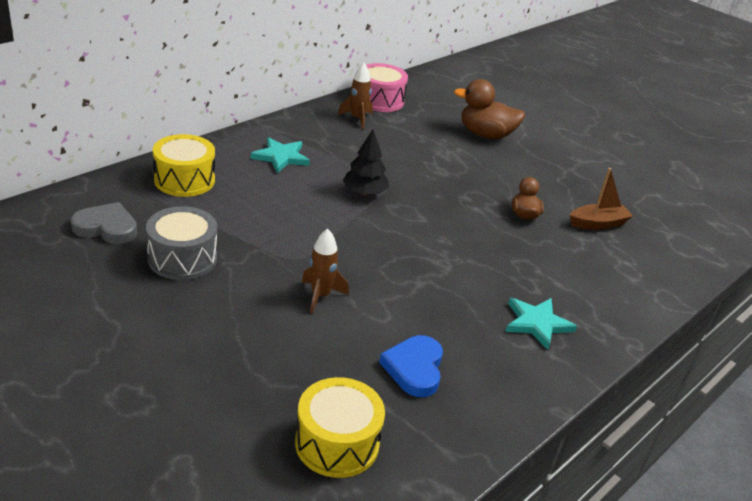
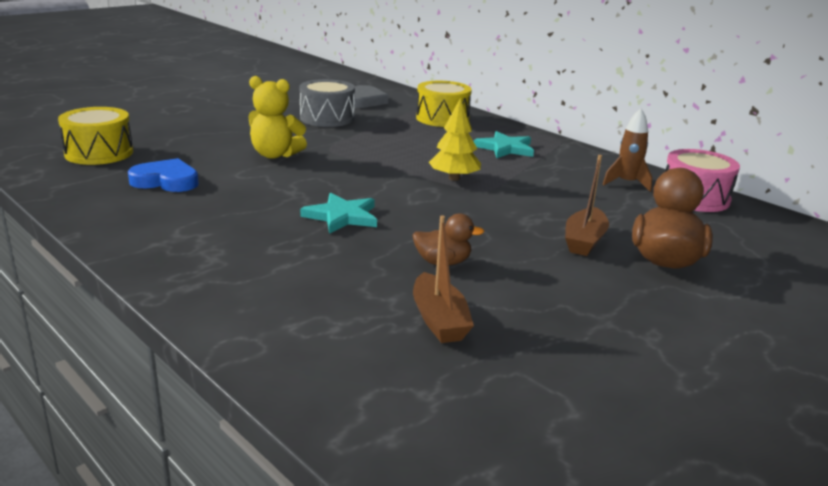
camera: 95 degrees right, 10 degrees down
brown rocket [302,228,349,314] -> yellow teddy bear [248,76,307,159]
black tree [342,129,389,196] -> yellow tree [429,98,481,181]
turquoise star [505,298,577,350] -> turquoise star moved to [300,193,377,234]
none -> brown boat [565,155,609,256]

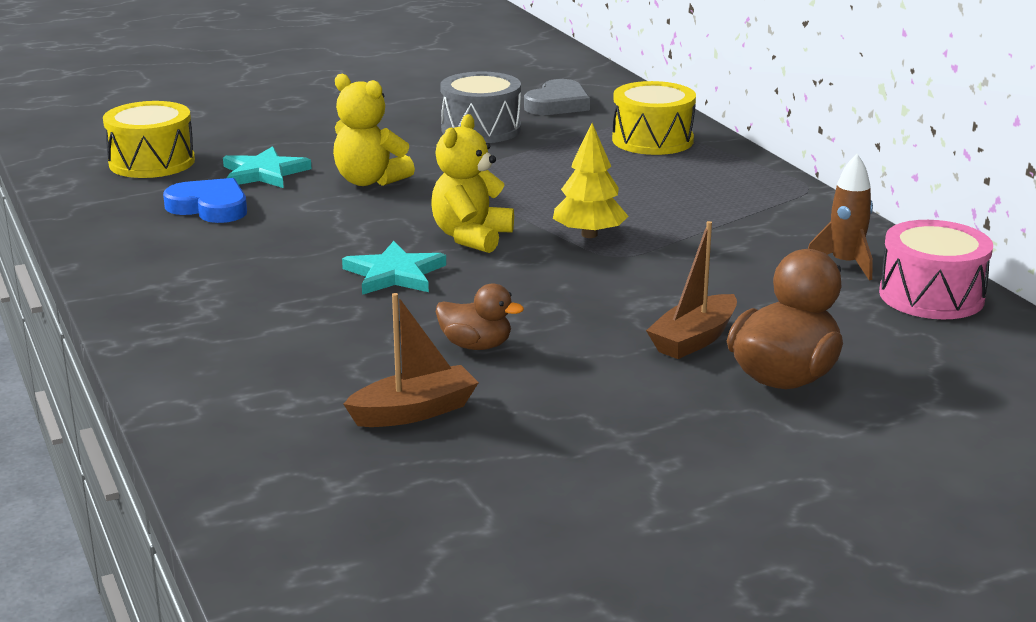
camera: 20 degrees right, 0 degrees up
brown boat [413,216,474,343] -> brown boat turned 120 degrees counterclockwise [343,293,479,427]
turquoise star [474,131,534,158] -> turquoise star moved to [223,146,312,188]
none -> yellow teddy bear [431,114,514,253]

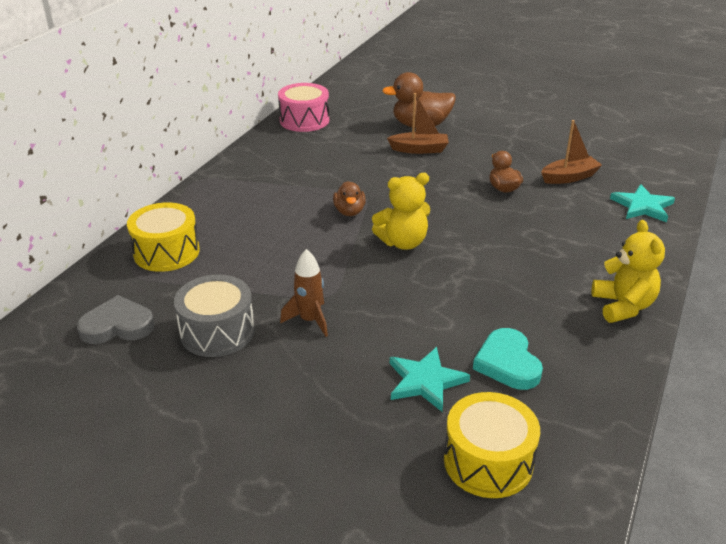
camera: 130 degrees left, 10 degrees up
blue heart [163,178,247,223] -> turquoise heart [473,328,543,390]
yellow teddy bear [333,74,415,186] -> yellow teddy bear moved to [592,220,665,323]
turquoise star [342,241,446,295] -> turquoise star moved to [610,184,675,222]
brown boat [343,293,479,427] -> brown boat turned 135 degrees clockwise [541,120,602,184]
yellow tree [553,123,629,238] -> brown duck [333,181,366,216]
brown rocket [808,154,873,280] -> brown rocket moved to [280,249,328,337]

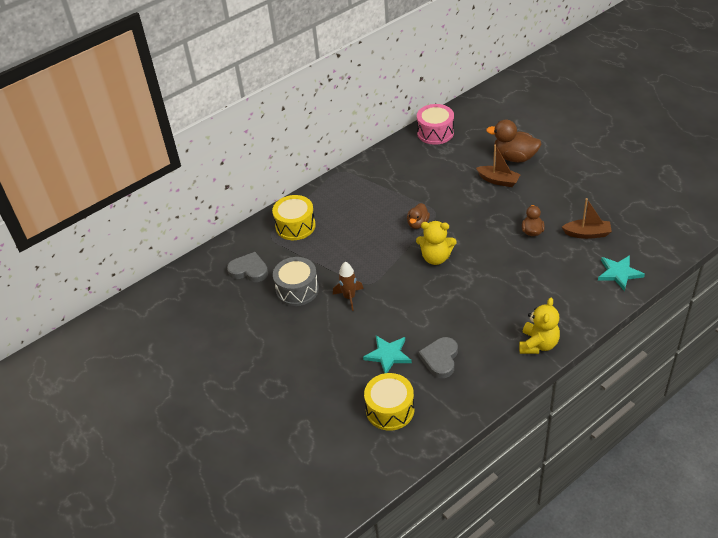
camera: 30 degrees right, 10 degrees up
turquoise heart [473,328,543,390] -> grey heart [418,337,458,378]

